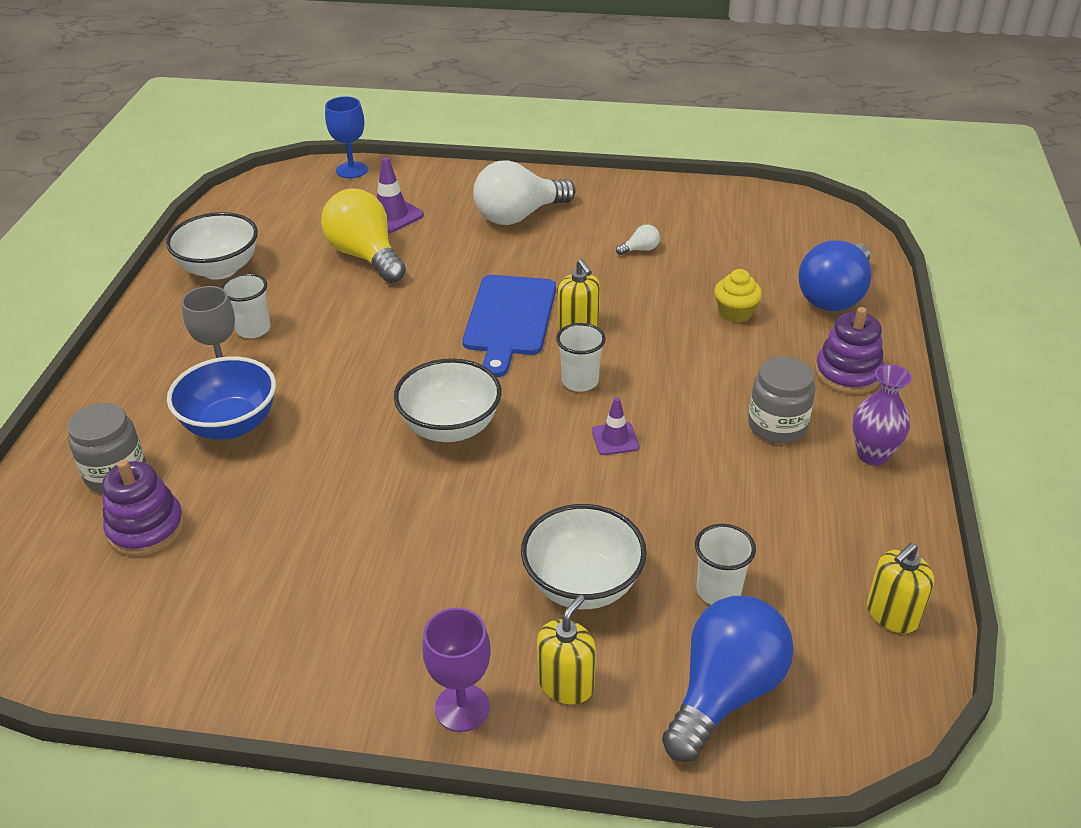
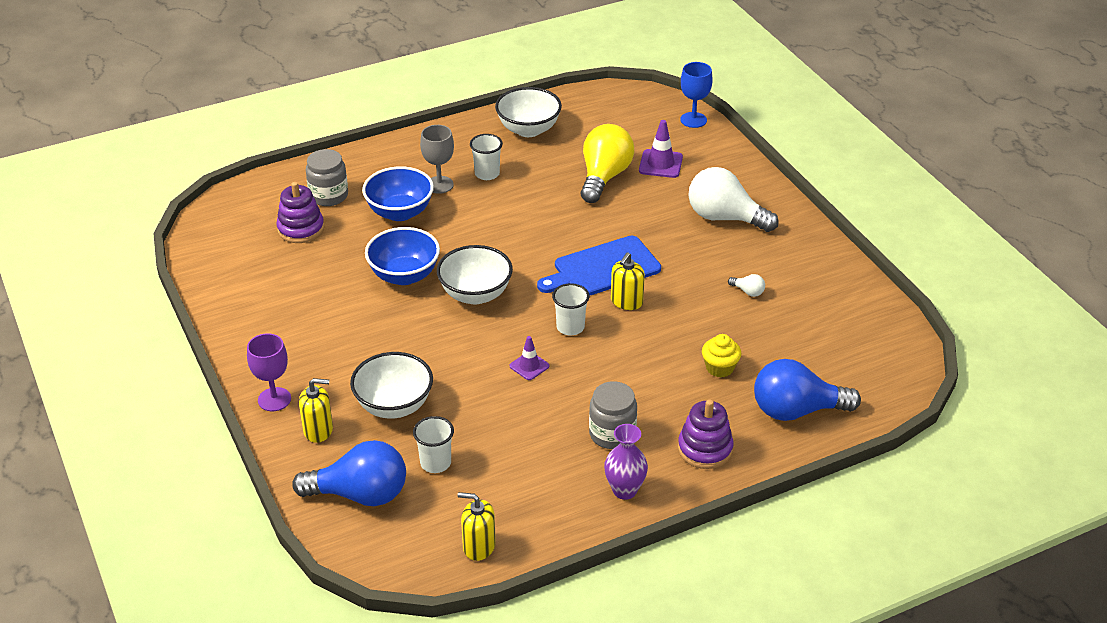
camera: 55 degrees right, 0 degrees up
none -> blue bowl [365,227,440,285]

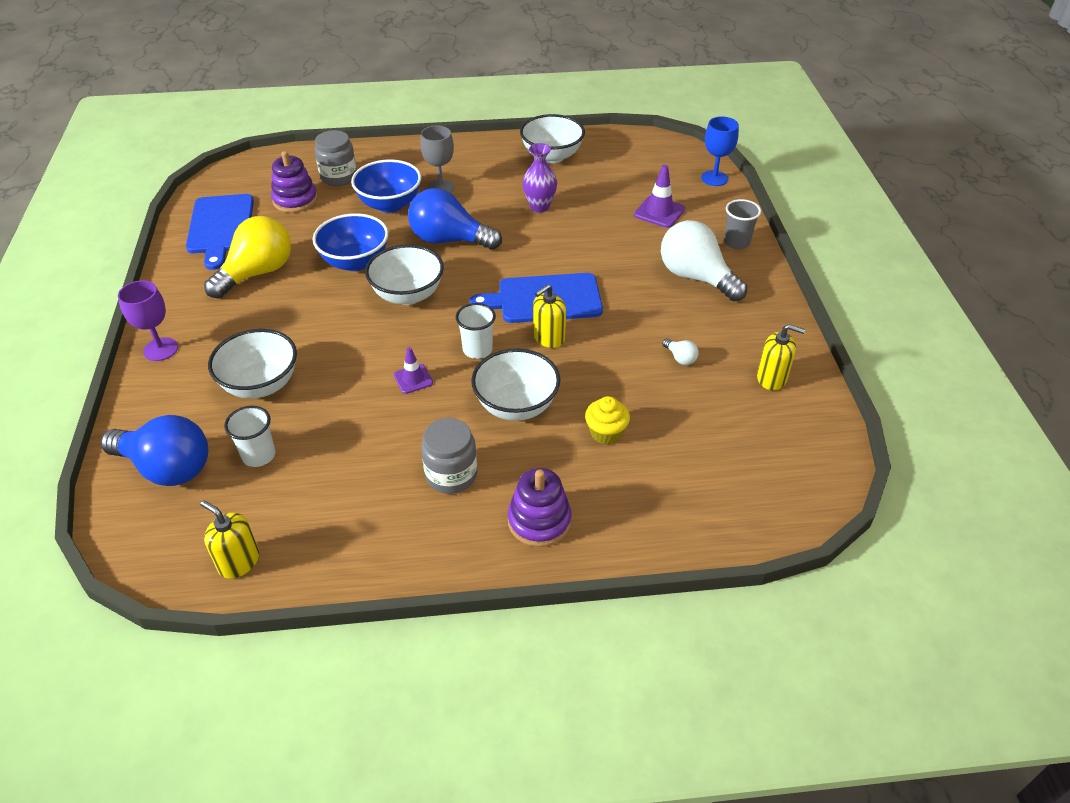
camera: 20 degrees right, 5 degrees up
yellow soap dispenser [299,378,333,443] -> yellow soap dispenser moved to [757,324,805,390]
white cup [470,134,503,180] -> none
yellow light bulb [581,124,634,203] -> yellow light bulb moved to [204,216,291,299]
purple vase [604,424,648,500] -> purple vase moved to [523,143,557,213]
blue light bulb [754,359,861,421] -> blue light bulb moved to [408,188,502,250]
none -> blue cutting board [186,194,254,270]
none -> white bowl [471,348,560,421]
none -> grey cup [724,199,761,249]

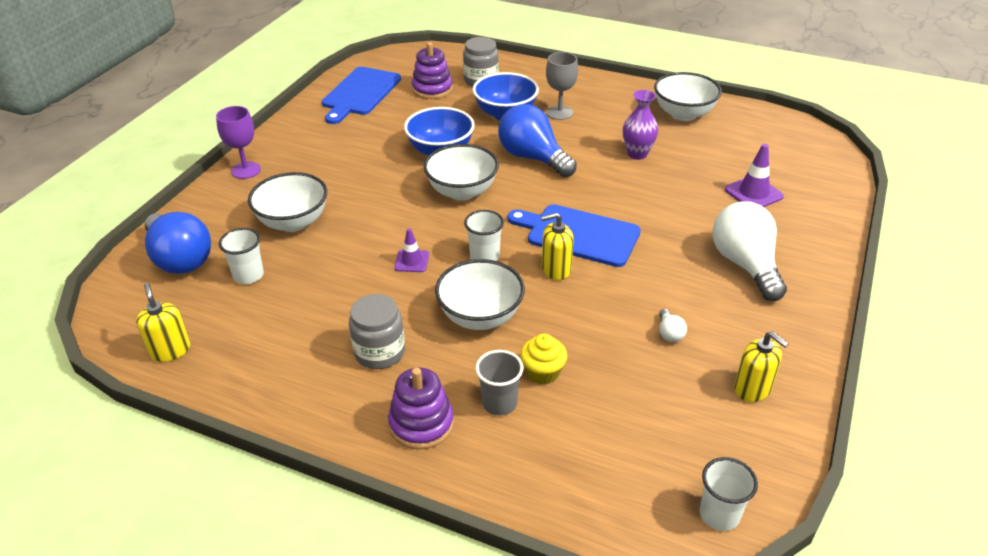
camera: 30 degrees right, 5 degrees down
yellow light bulb [204,216,291,299] -> none
blue goblet [701,116,739,186] -> none
grey cup [724,199,761,249] -> grey cup moved to [475,350,523,415]
none -> white cup [700,457,758,531]

